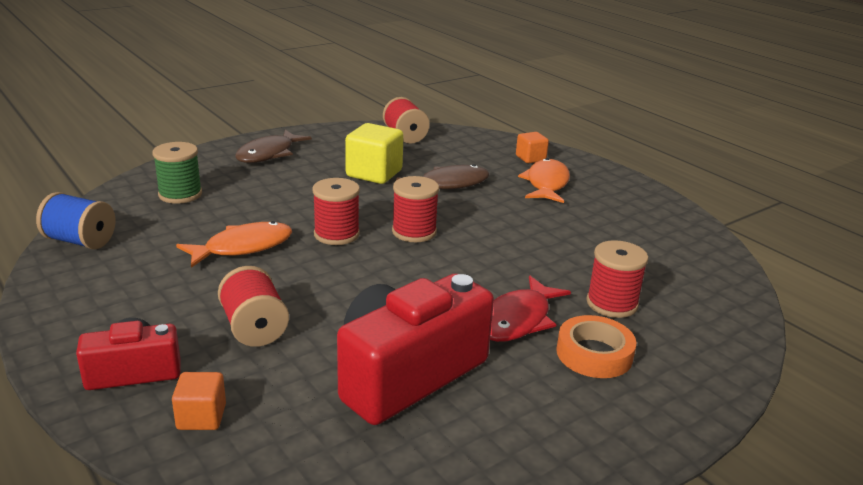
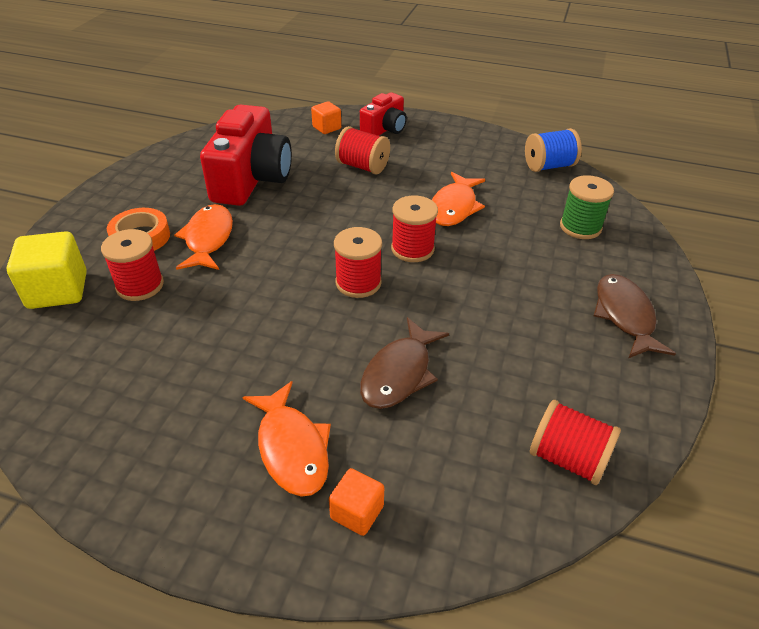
camera: 145 degrees right, 15 degrees up
yellow cube [345,123,403,184] -> yellow cube moved to [6,231,87,309]
red fish [490,276,571,342] -> orange fish [174,204,233,270]

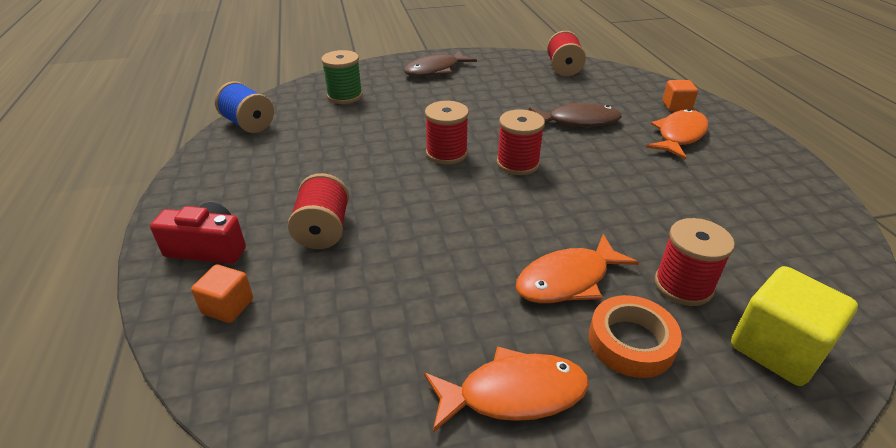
camera: 120 degrees left, 5 degrees down
red camera [200,105,292,206] -> none
orange fish [432,172,485,226] -> orange fish moved to [424,346,589,433]

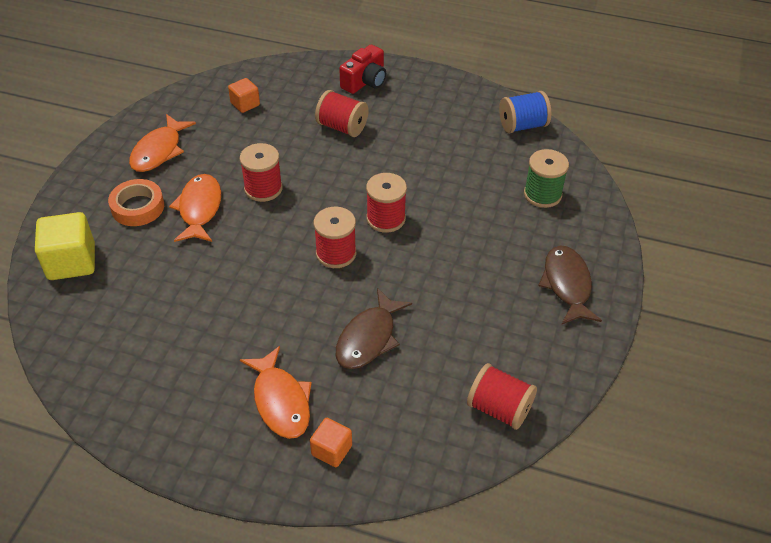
camera: 120 degrees right, 10 degrees up
orange cube [191,264,253,323] -> orange cube moved to [228,78,260,113]
red spool [654,218,735,306] -> red spool moved to [240,143,283,202]

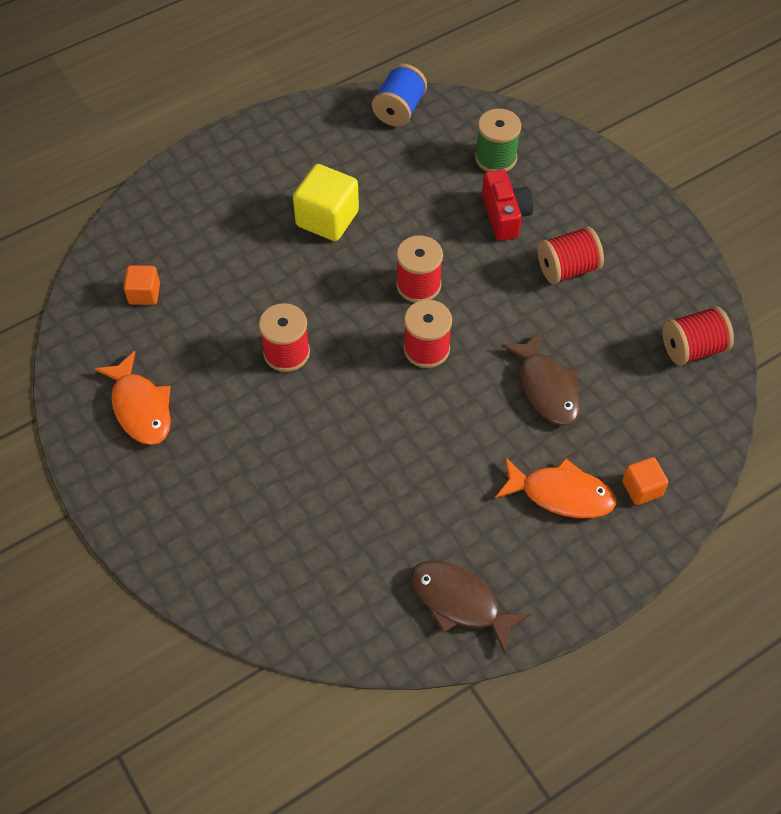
camera: 50 degrees left, 10 degrees up
yellow cube [35,212,95,280] -> yellow cube moved to [293,164,359,241]
orange tape [108,179,164,226] -> none
orange fish [169,174,221,242] -> none
red spool [315,90,369,137] -> red spool moved to [538,226,604,284]
red camera [339,45,386,94] -> red camera moved to [482,169,533,241]
brown fish [538,245,602,324] -> brown fish moved to [411,560,531,654]

